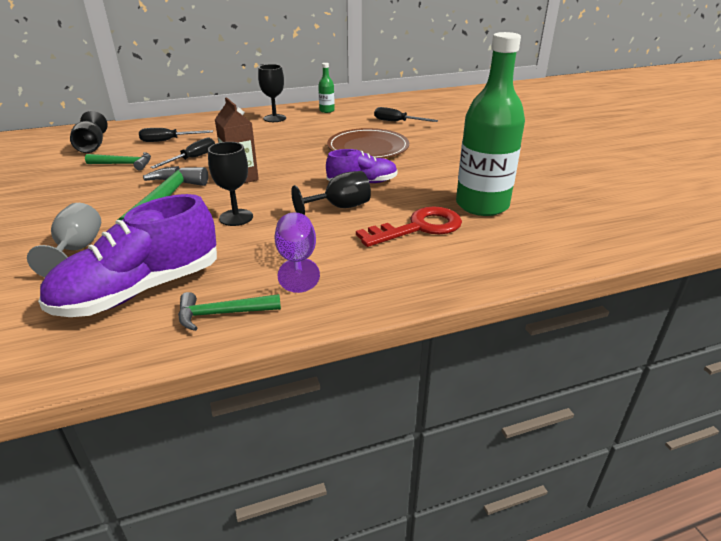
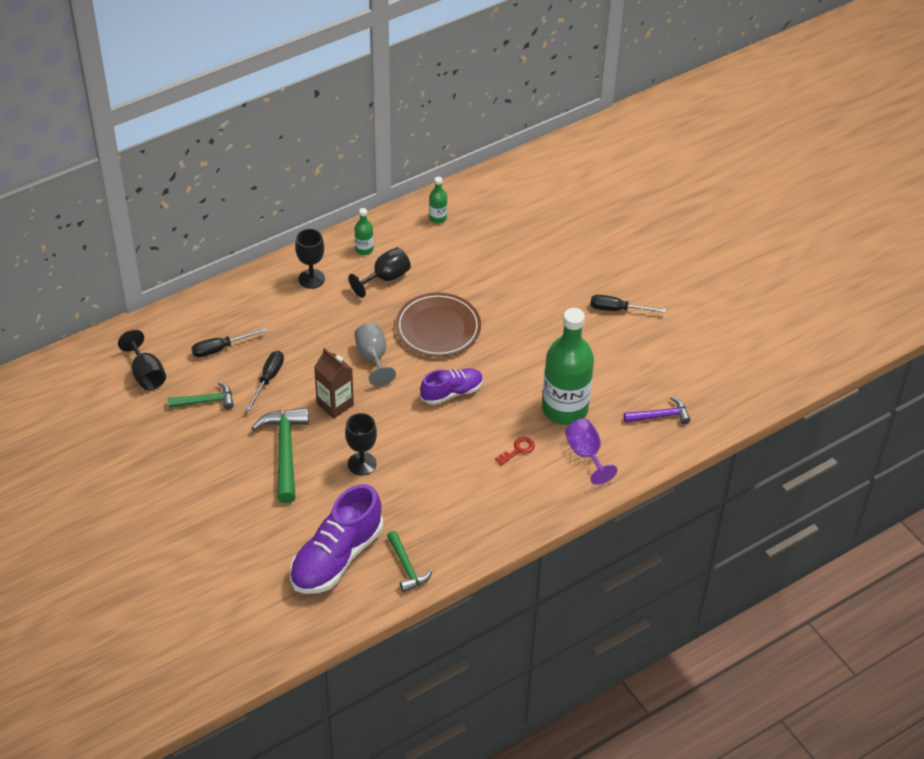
camera: 15 degrees left, 15 degrees up
grey goblet [27,203,101,277] -> grey goblet moved to [354,323,396,386]
green hammer [178,292,281,331] -> green hammer turned 90 degrees counterclockwise [387,531,432,592]
purple goblet [275,212,320,293] -> purple goblet moved to [565,419,617,485]
black goblet [291,171,371,215] -> black goblet moved to [348,247,411,298]
red key [356,206,462,247] -> red key [495,437,535,466], size x0.49
black screwdriver [374,107,438,122] -> black screwdriver moved to [590,295,666,313]
none -> green bottle [429,177,447,224]
none -> purple hammer [624,396,691,424]

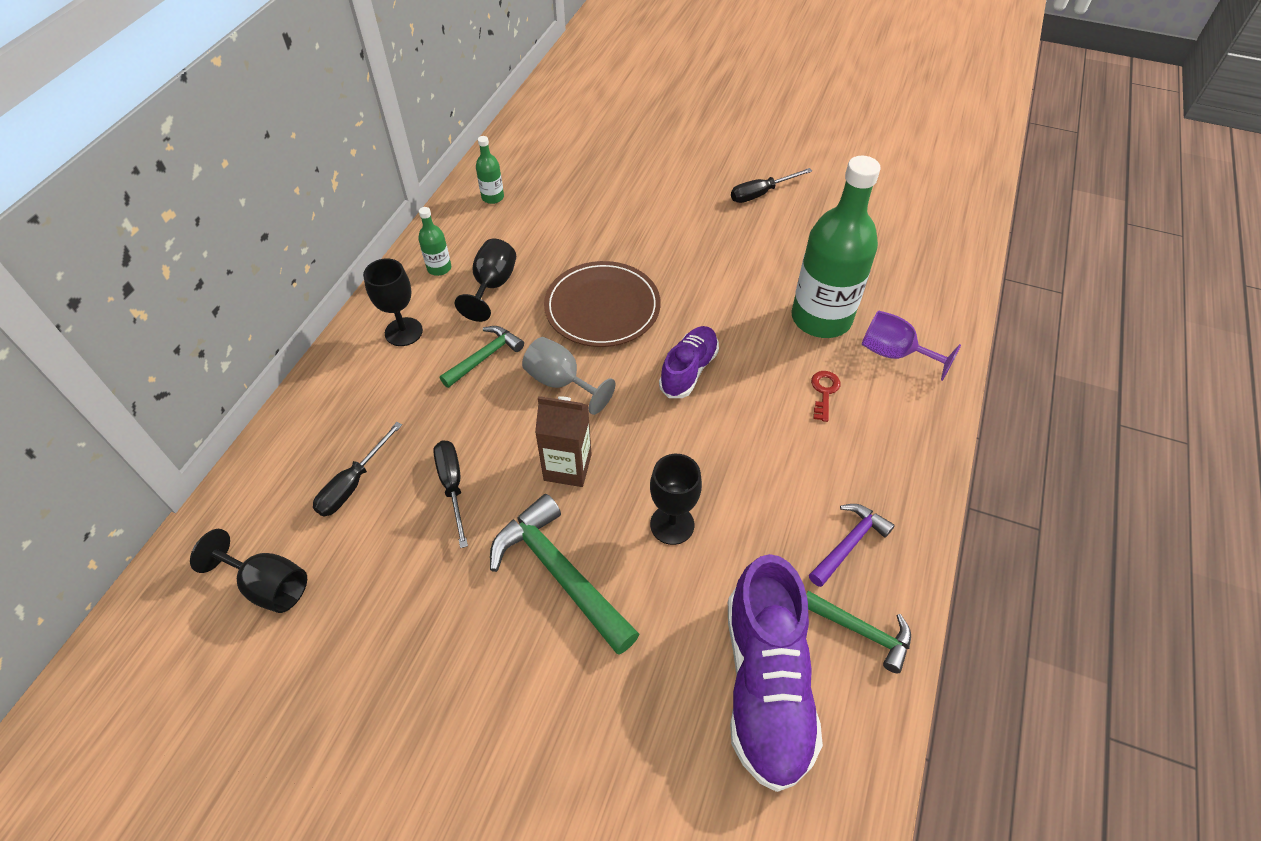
camera: 35 degrees left, 5 degrees up
green hammer [168,382,234,409] -> green hammer moved to [440,326,524,388]
purple hammer [624,396,691,424] -> purple hammer moved to [809,504,895,587]

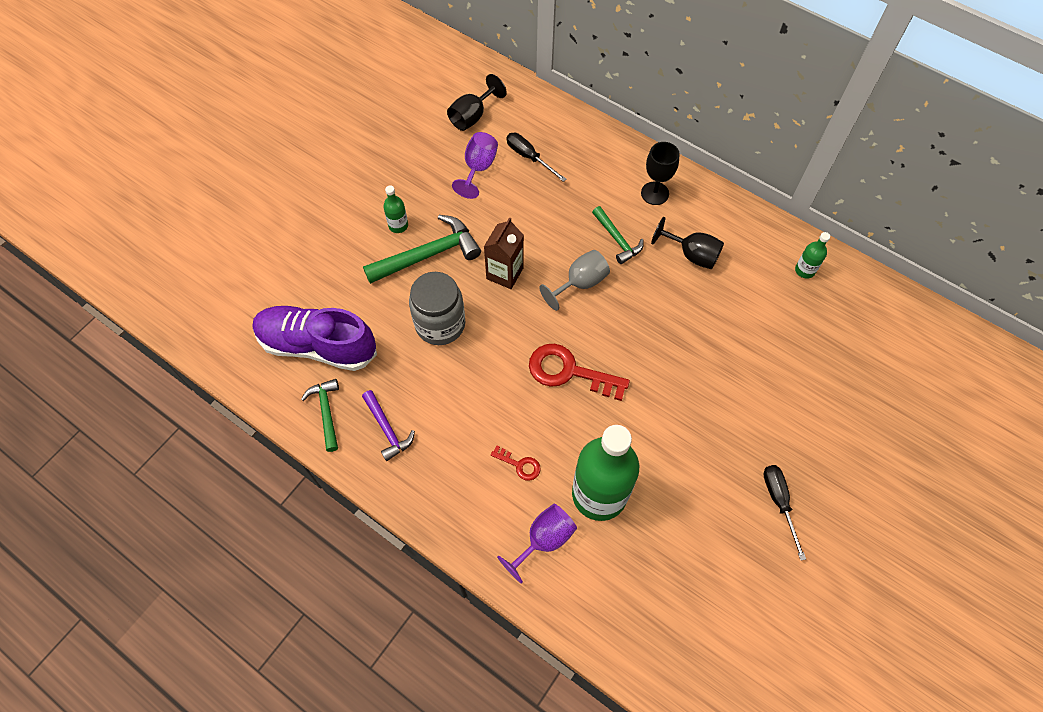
camera: 105 degrees right, 10 degrees up
green bottle [418,207,451,276] -> green bottle moved to [383,185,408,233]
black screwdriver [433,441,468,548] -> none
brown plate [544,261,661,347] -> none
black goblet [650,454,702,545] -> grey jar [409,272,465,345]
purple shoe [659,326,719,398] -> red key [529,344,630,401]
green hammer [806,591,911,673] -> green hammer turned 120 degrees clockwise [301,379,339,452]
none -> purple goblet [452,132,498,199]

